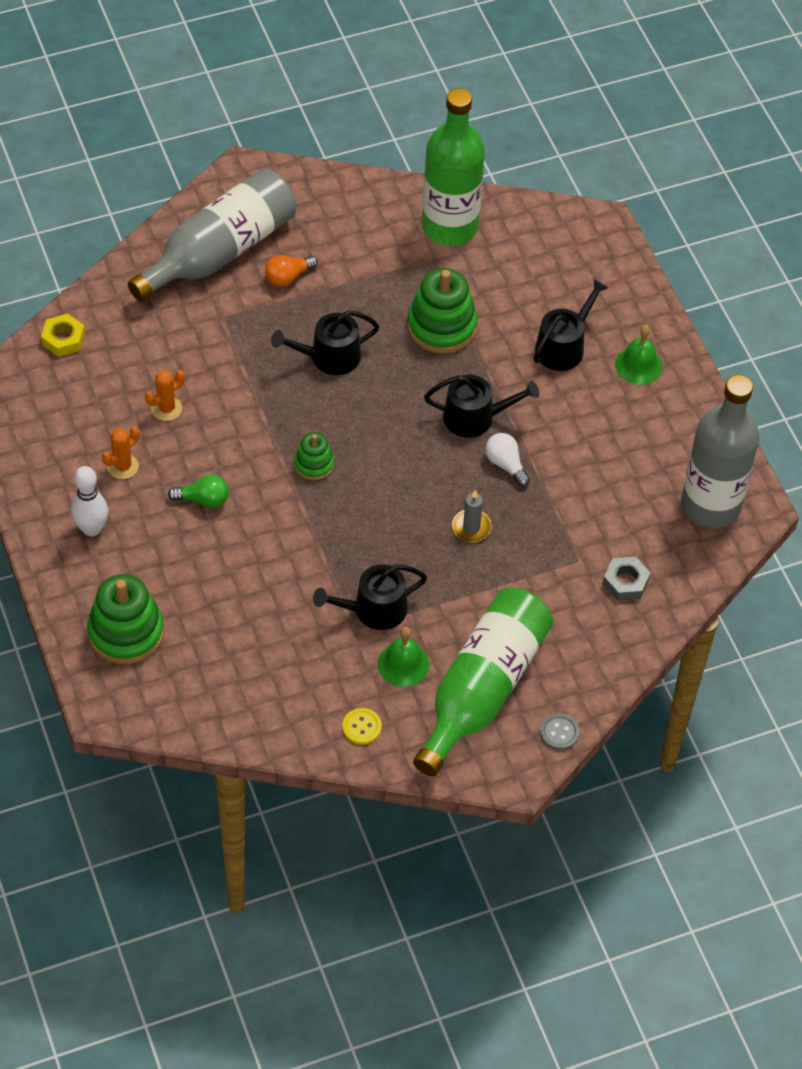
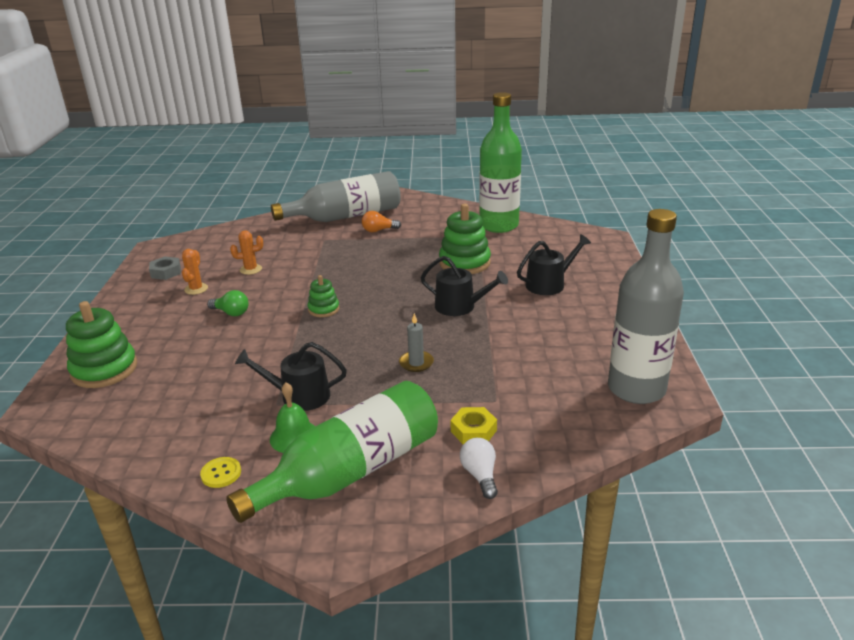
camera: 25 degrees right, 25 degrees down
yellow nut [41,314,85,357] -> yellow nut moved to [451,407,497,444]
white bowling pin [71,466,108,537] -> none
orange cactus [102,426,139,479] -> orange cactus turned 60 degrees counterclockwise [182,249,208,295]
black watering can [271,310,379,375] -> none
white light bulb [485,433,530,487] -> white light bulb moved to [460,438,498,499]
grey button [540,713,580,750] -> none
grey nut [603,557,650,600] -> grey nut moved to [149,256,181,280]
green bell [615,325,663,384] -> none

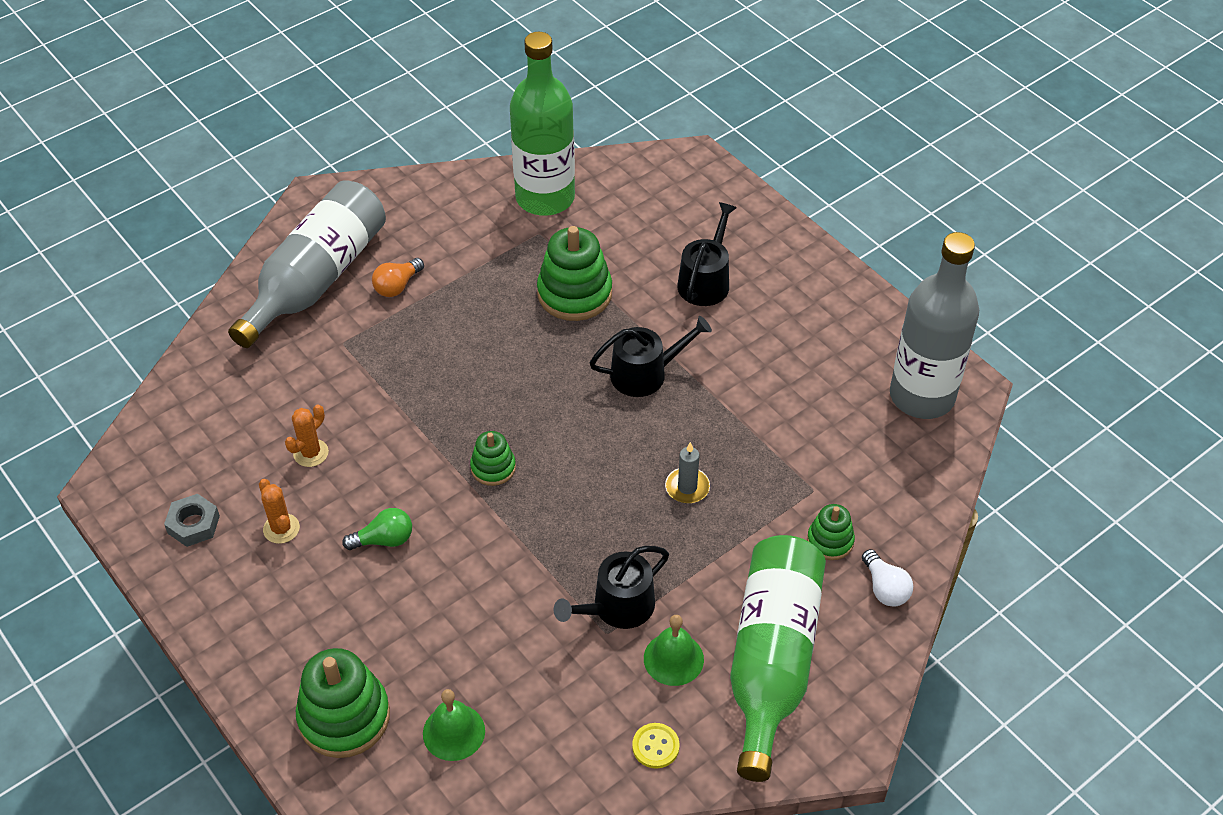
camera: 40 degrees left, 20 degrees up
yellow nut [451,407,497,444] -> green stacking toy [807,504,855,560]
white light bulb [460,438,498,499] -> white light bulb turned 150 degrees counterclockwise [862,549,913,607]
none -> green bell [423,689,485,761]

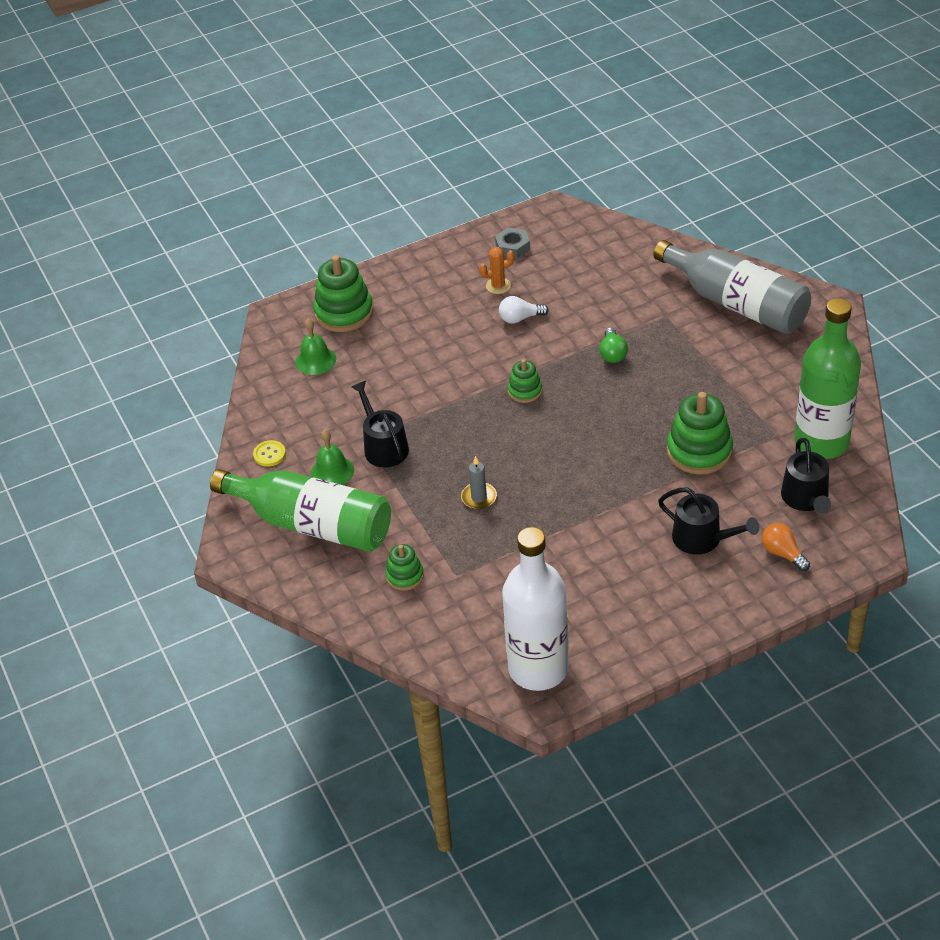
camera: 105 degrees right, 5 degrees down
orange cactus [285,405,329,467] -> none
green light bulb [342,508,412,550] -> green light bulb moved to [599,327,628,363]
orange light bulb [372,258,424,297] -> orange light bulb moved to [762,523,810,571]
black watering can [590,316,712,397] -> black watering can moved to [781,438,831,513]
white light bulb [862,549,913,607] -> white light bulb moved to [499,296,549,324]
grey bottle [890,232,979,419] -> white bottle [502,527,569,691]

